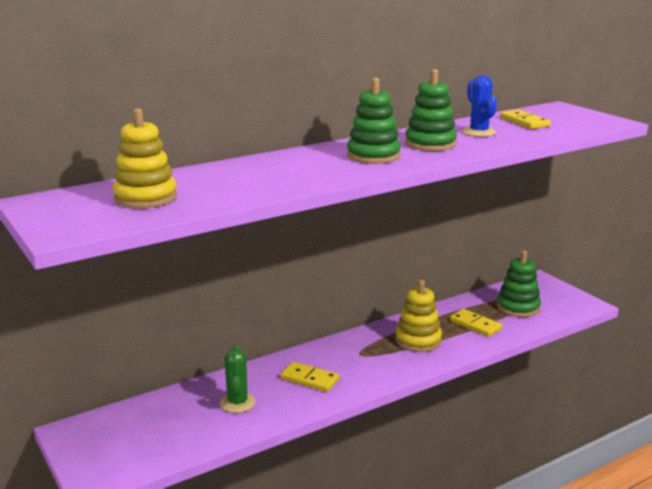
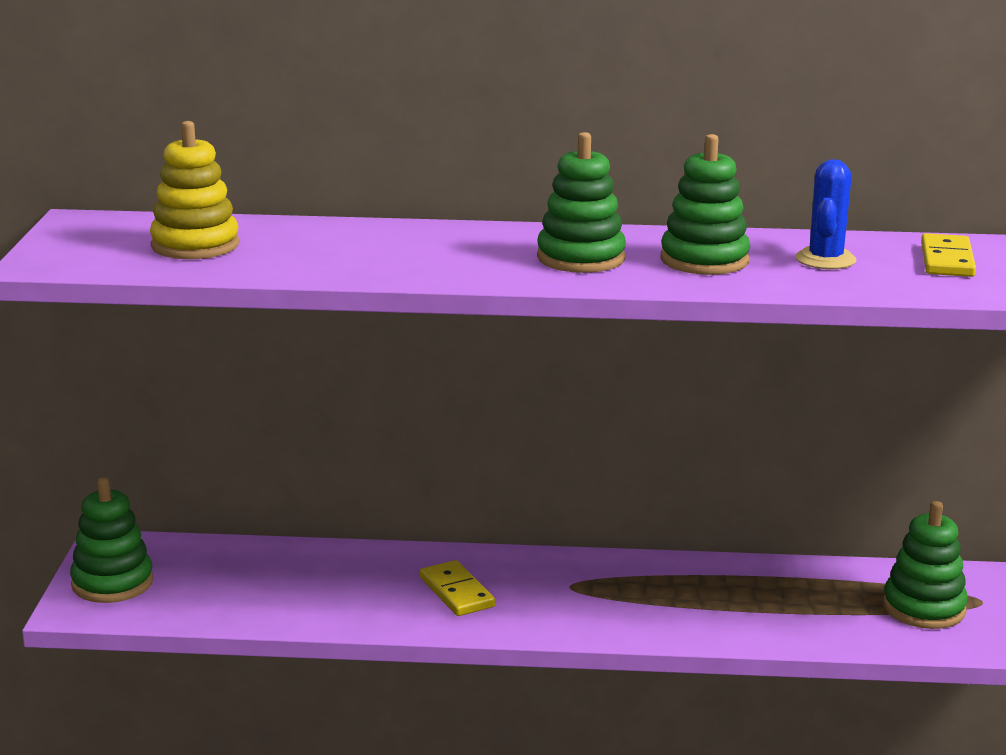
camera: 35 degrees right, 0 degrees up
green cactus [220,346,256,413] -> none
yellow stacking toy [396,280,442,352] -> none
yellow domino [450,309,503,337] -> none
none -> green stacking toy [70,477,153,603]

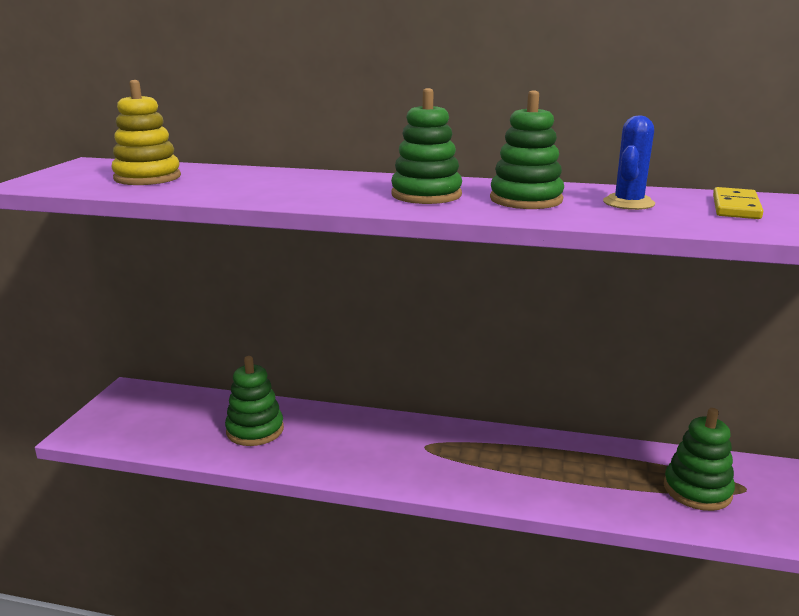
camera: 10 degrees right, 0 degrees up
green stacking toy [70,477,153,603] -> green stacking toy moved to [225,356,284,446]
yellow domino [420,560,495,616] -> none

